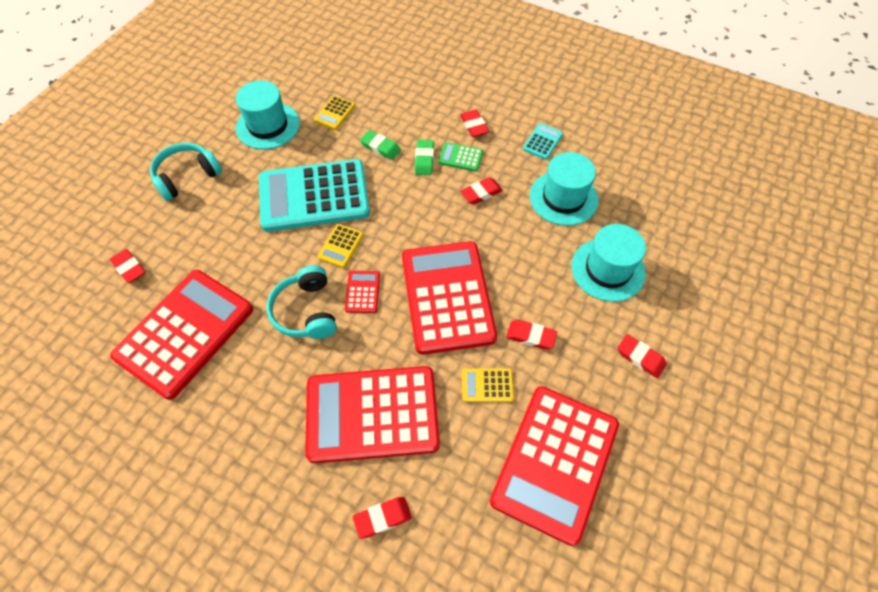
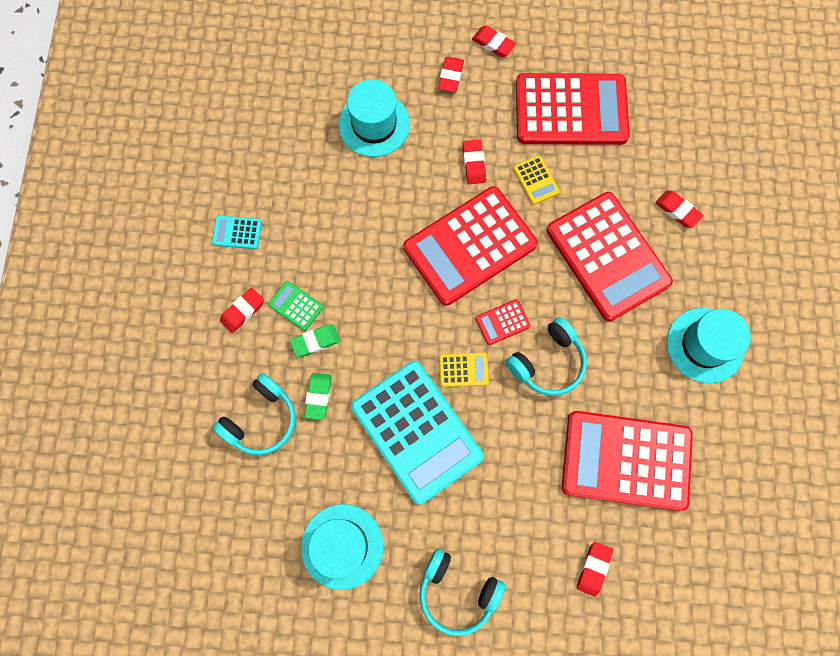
camera: 115 degrees left, 15 degrees up
yellow calculator [314,96,355,130] -> none
green calculator [438,142,483,172] -> green calculator turned 135 degrees clockwise [268,281,323,331]
red eraser [460,177,503,205] -> red eraser moved to [472,26,516,57]
turquoise hat [530,152,598,226] -> turquoise hat moved to [667,308,751,383]
none -> turquoise headphones [213,373,296,455]

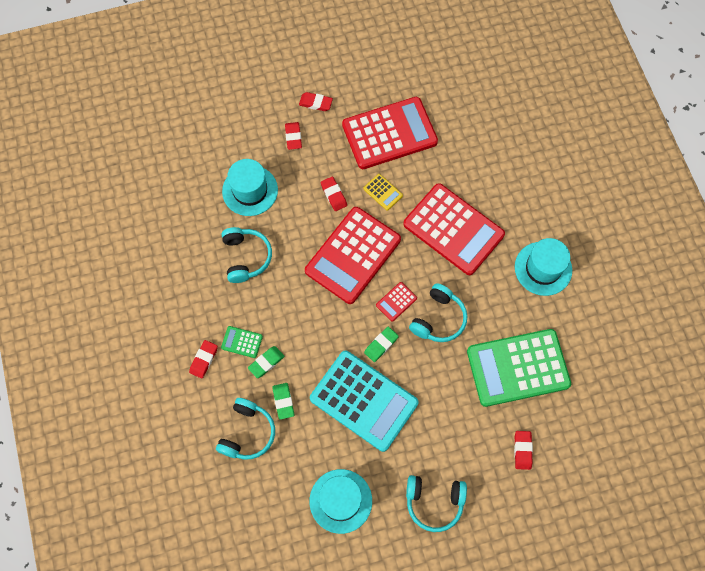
camera: 20 degrees left, 5 degrees down
turquoise calculator [212,216,262,249] -> none
yellow calculator [439,352,489,387] -> green eraser [364,327,399,362]
red calculator [562,411,693,511] -> green calculator [467,329,571,407]
red eraser [655,191,703,228] -> none
none -> turquoise headphones [222,227,272,283]

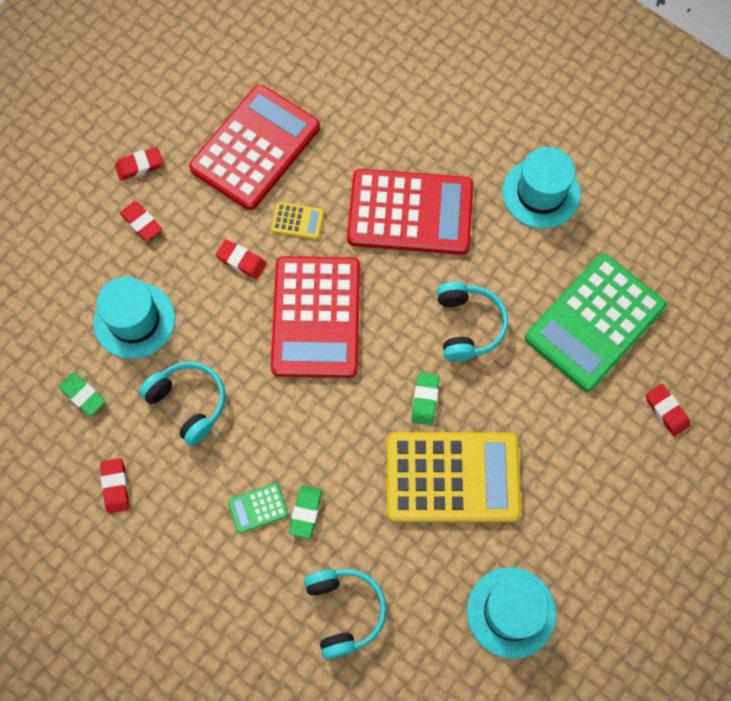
camera: 35 degrees left, 0 degrees up
red eraser [189,340,218,379] -> red eraser moved to [100,458,129,513]
green eraser [272,383,294,420] -> green eraser moved to [59,373,105,416]
turquoise calculator [310,350,419,452] -> yellow calculator [387,432,521,523]
red calculator [376,282,417,322] -> none
turquoise headphones [406,475,467,532] -> none

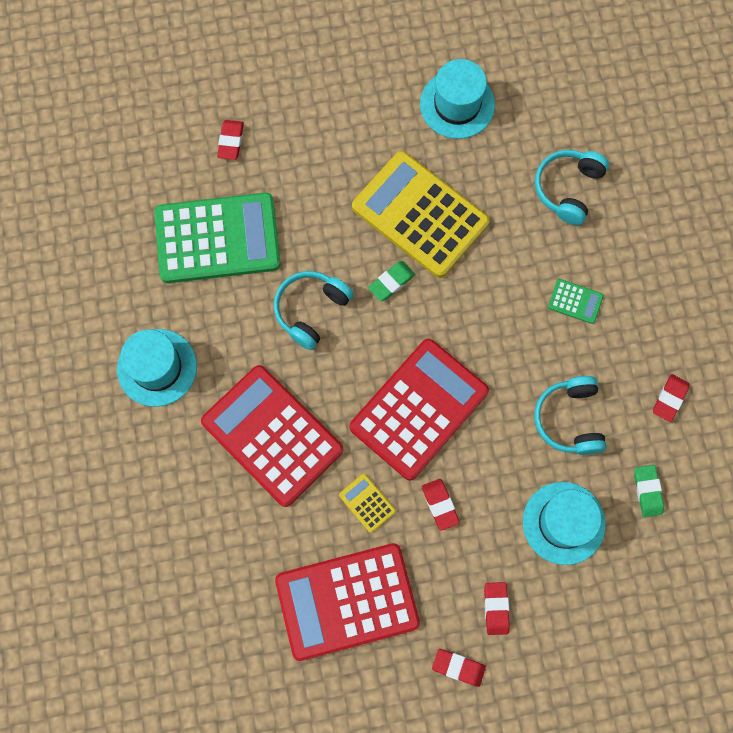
camera: 140 degrees left, 5 degrees up
green eraser [289,486,322,538] -> none

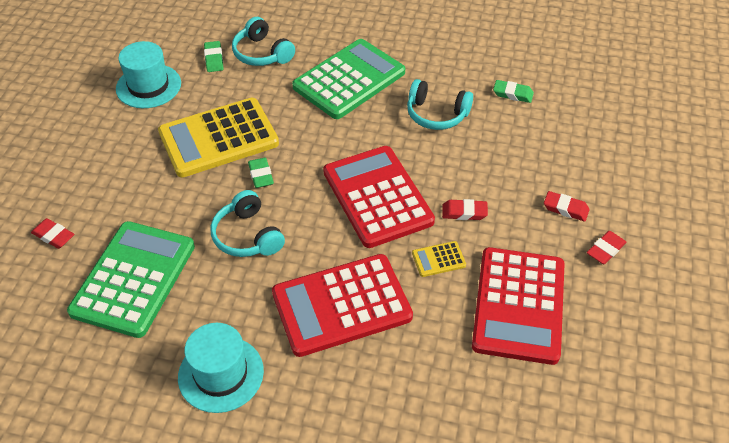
camera: 65 degrees left, 25 degrees down
turquoise hat [523,482,606,565] -> none
green calculator [548,279,604,324] -> green calculator [292,39,405,119], size x2.48
red eraser [653,374,689,422] -> none
none -> green eraser [204,41,224,72]

